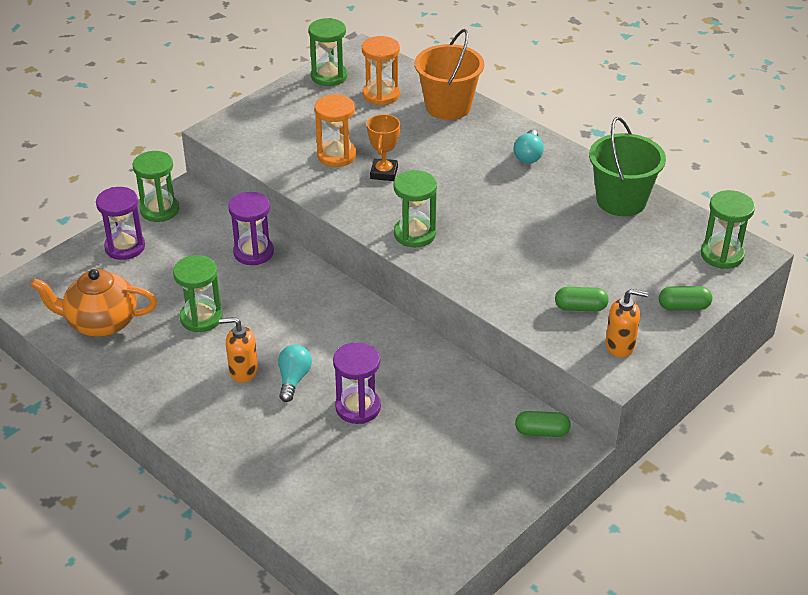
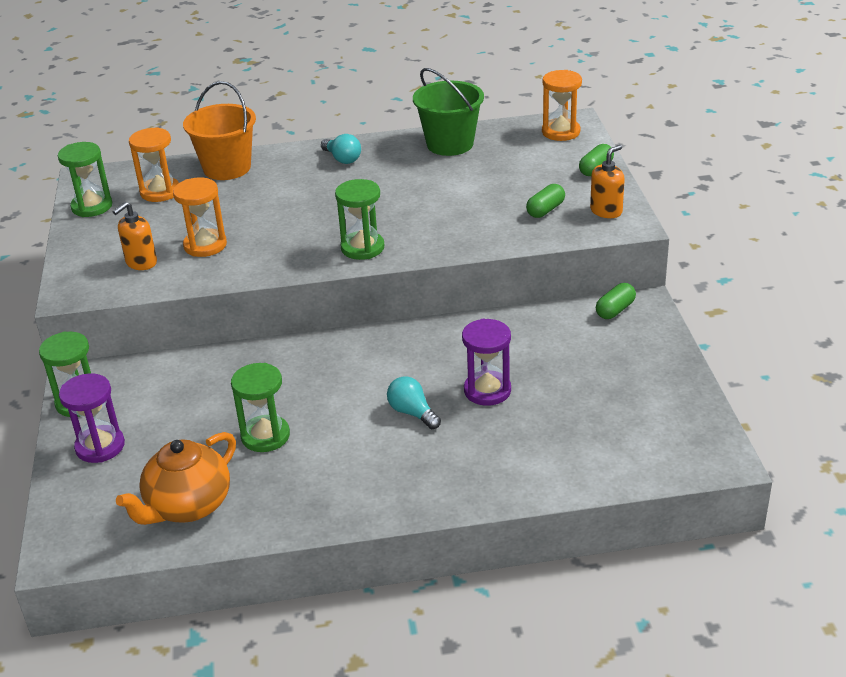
camera: 50 degrees left, 5 degrees down
orange soap dispenser [219,317,258,383] -> orange soap dispenser moved to [113,202,157,270]
purple hourglass [228,192,274,265] -> none
orange trophy [367,114,400,181] -> none
green hourglass [701,190,755,269] -> orange hourglass [542,70,582,141]

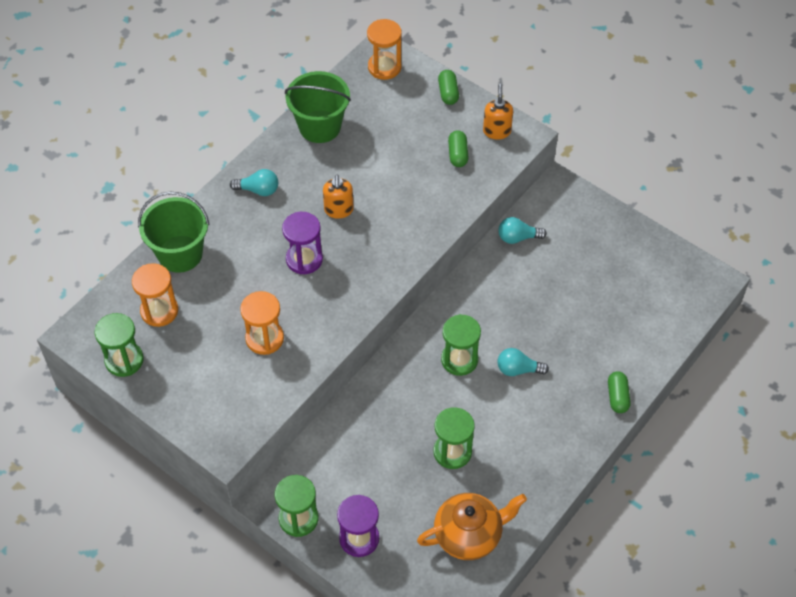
camera: 45 degrees left, 20 degrees up
orange soap dispenser [113,202,157,270] -> orange soap dispenser moved to [323,175,354,219]
orange teapot [116,432,236,525] -> orange teapot turned 105 degrees counterclockwise [417,493,527,560]
orange bucket [183,81,256,180] -> green bucket [138,192,210,273]
green hourglass [335,179,384,260] -> green hourglass moved to [441,314,481,376]
purple hourglass [462,319,511,406] -> purple hourglass moved to [282,212,323,274]
green capsule [596,283,636,319] -> green capsule moved to [608,371,631,413]
none -> turquoise light bulb [498,217,547,244]

